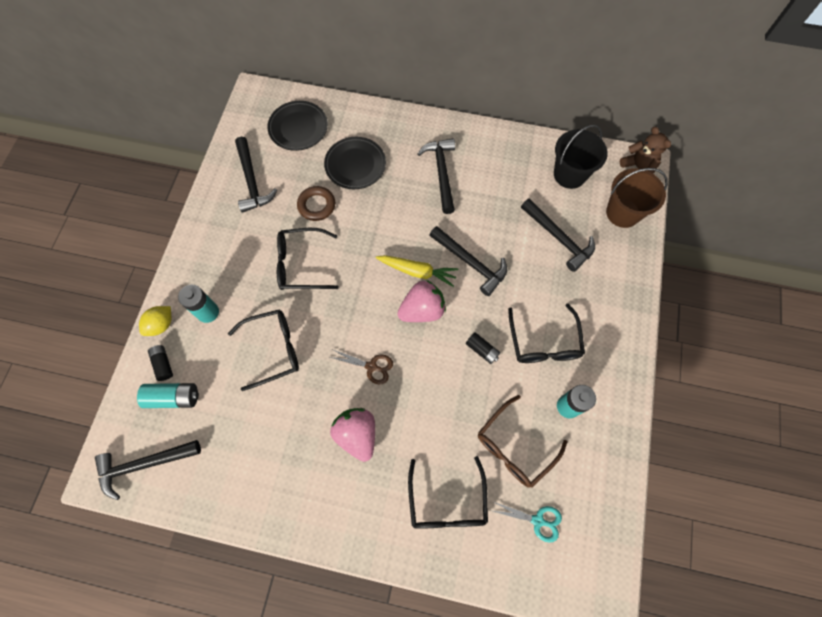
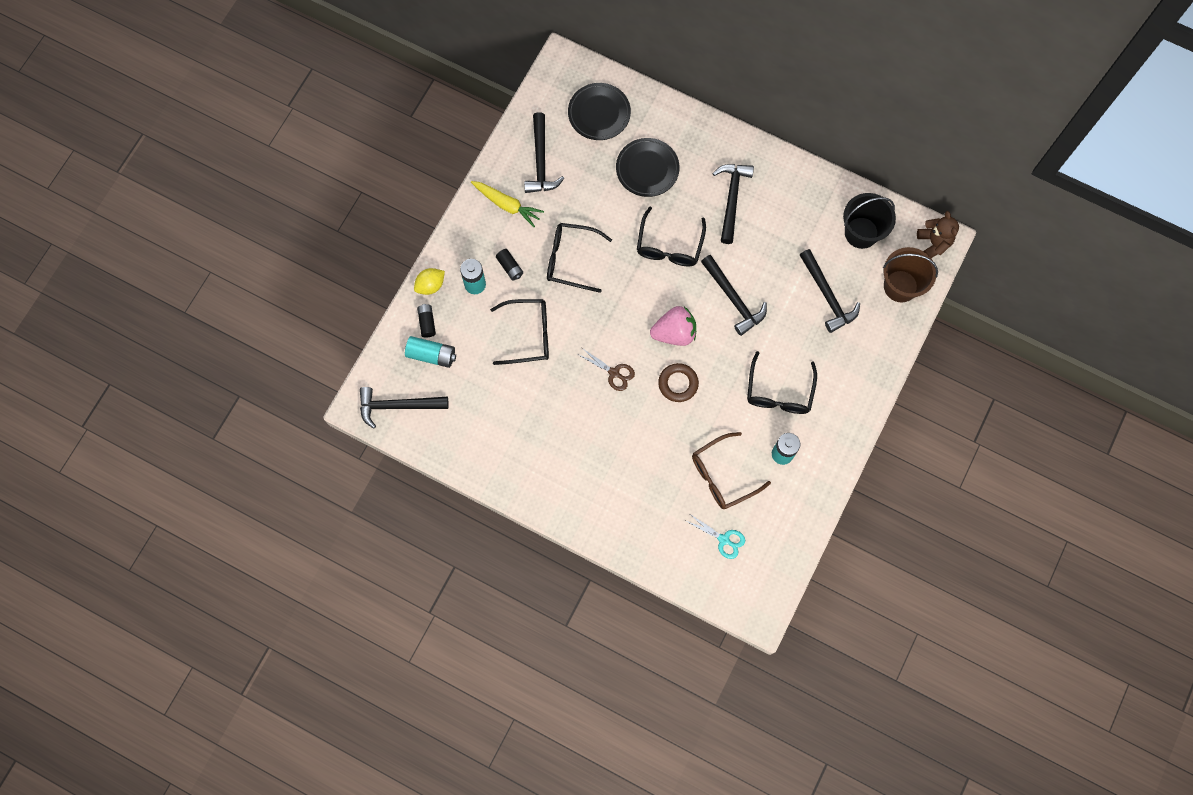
camera: 15 degrees right, 5 degrees up
brown ring [297,186,335,221] -> brown ring moved to [658,363,699,402]
pink strawberry [330,408,375,462] -> none
yellow carrot [376,255,458,287] -> yellow carrot moved to [471,181,544,227]
black glasses [408,456,488,529] -> black glasses moved to [637,207,706,266]
black battery [466,332,500,364] -> black battery moved to [496,249,523,280]

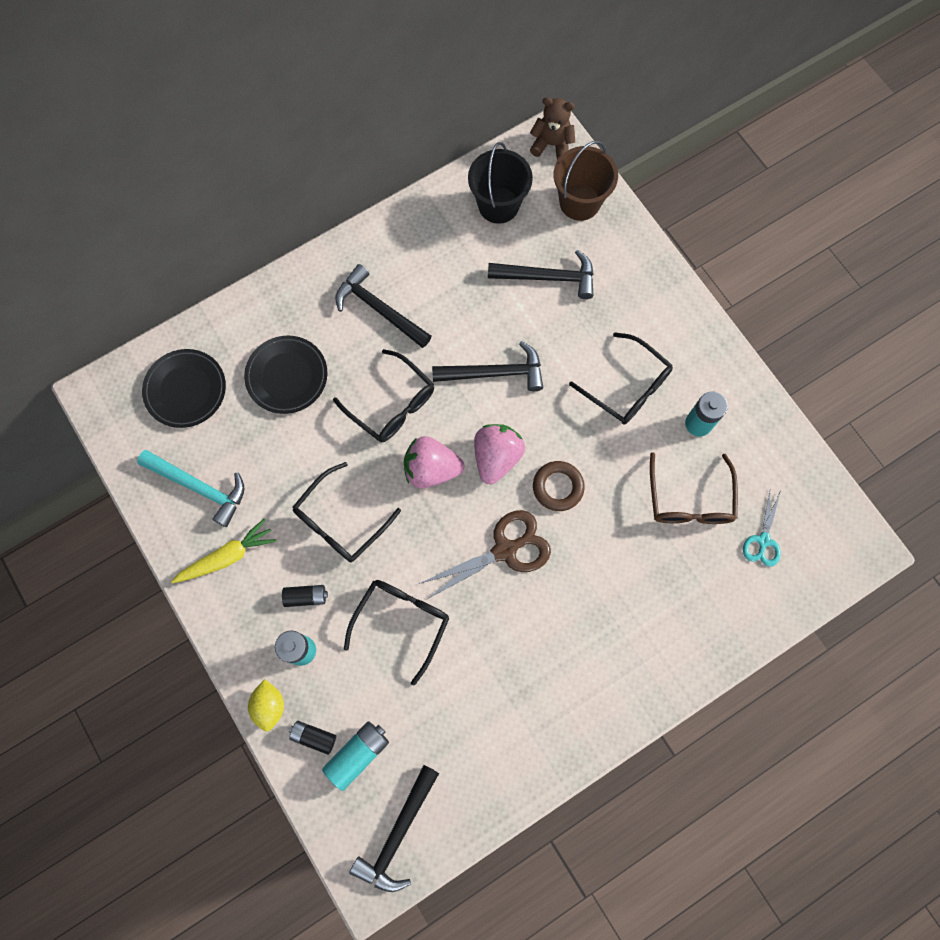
camera: 60 degrees left, 0 degrees up
black hammer [524,112,564,193] -> turquoise hammer [137,450,245,527]
brown scissors [579,348,635,391] -> brown scissors [419,510,551,600], size x1.69
turquoise scissors [687,514,745,559] -> turquoise scissors turned 135 degrees clockwise [743,492,781,567]
none -> pink strawberry [404,436,465,488]

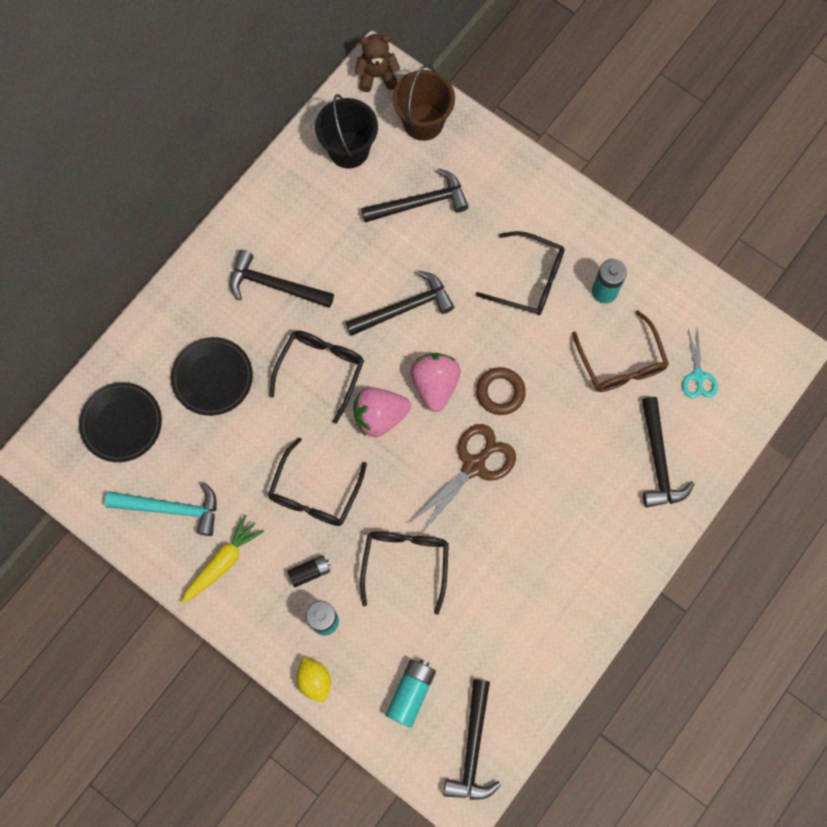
camera: 20 degrees left, 0 degrees up
black battery [289,721,336,755] -> none
black glasses [333,349,434,443] -> black glasses turned 90 degrees counterclockwise [269,330,364,424]
none -> black hammer [642,397,695,508]

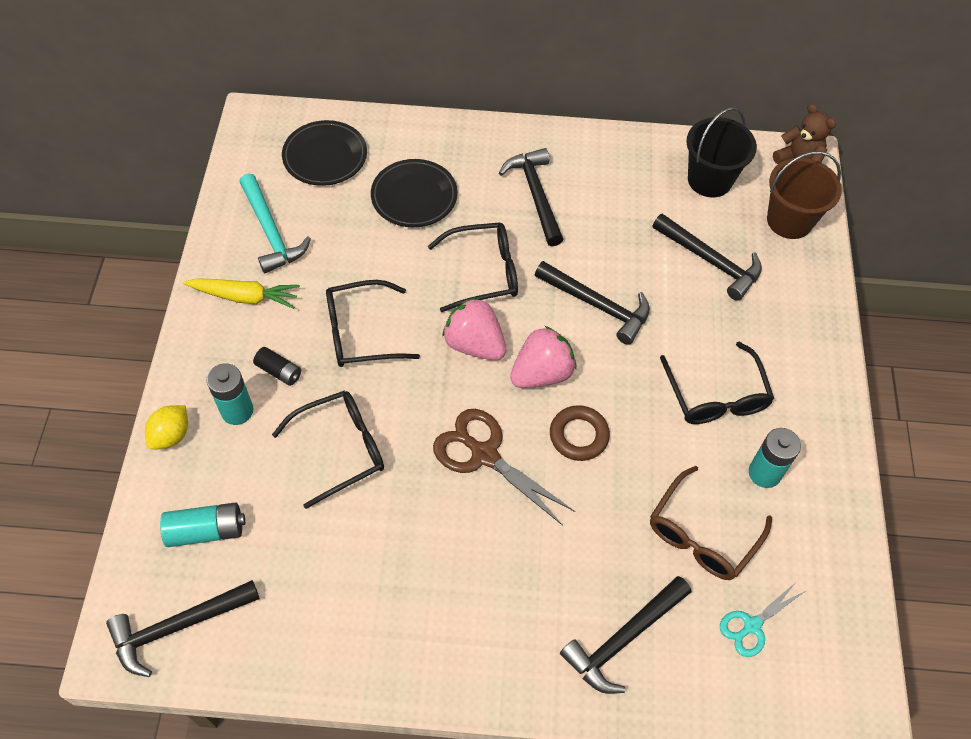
camera: 55 degrees right, 15 degrees down
brown scissors [410,424,516,535] -> brown scissors turned 150 degrees counterclockwise [433,409,575,526]

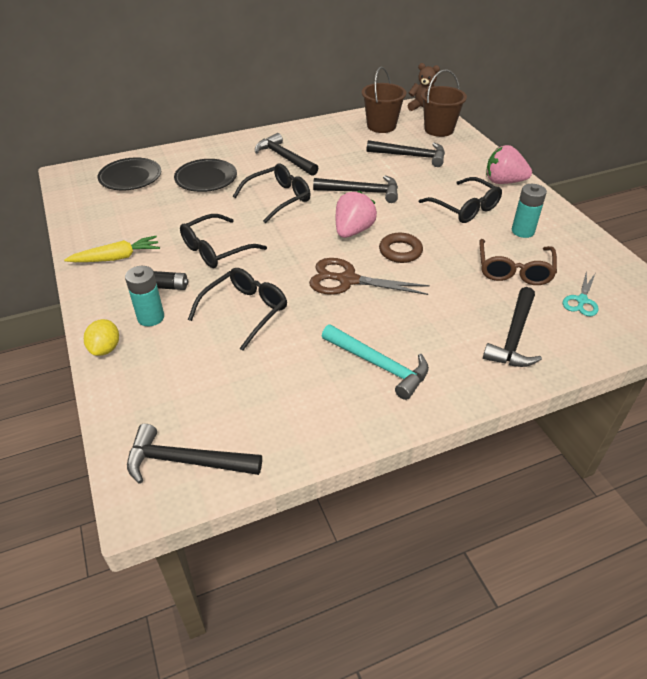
camera: 25 degrees left, 15 degrees down
black hammer [106,580,260,677] -> black hammer turned 60 degrees clockwise [127,424,262,484]
turquoise battery [160,502,245,547] -> none
turquoise hammer [240,173,311,273] -> turquoise hammer moved to [322,324,429,400]
pink strawberry [442,297,506,360] -> pink strawberry moved to [486,145,532,184]
black bucket [686,107,757,197] -> brown bucket [362,67,406,133]

